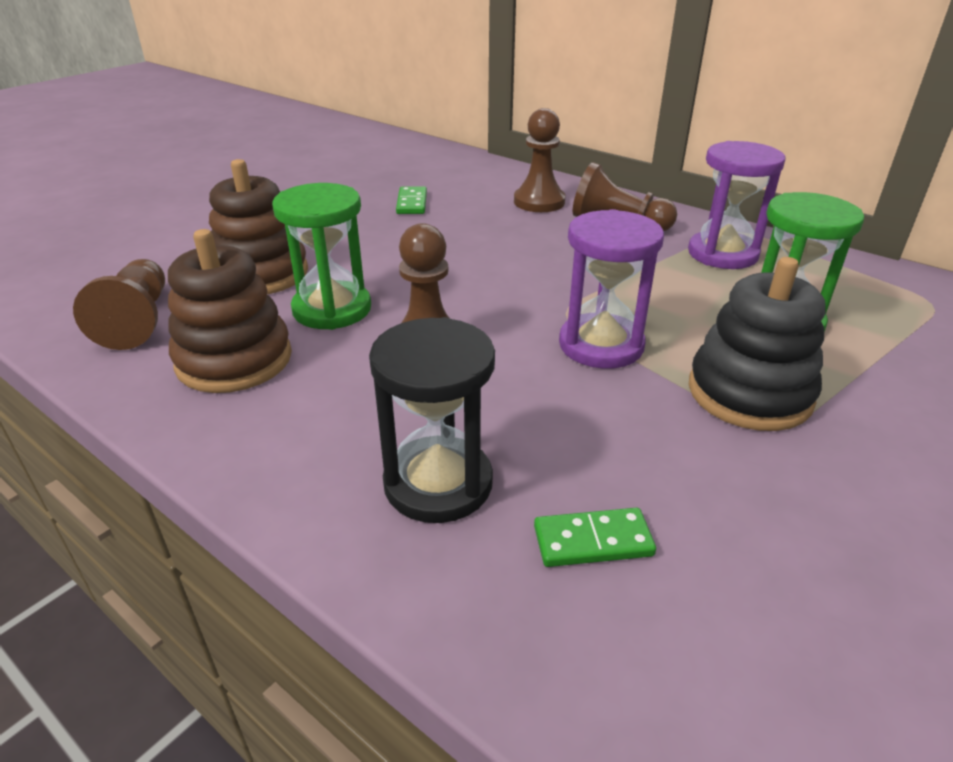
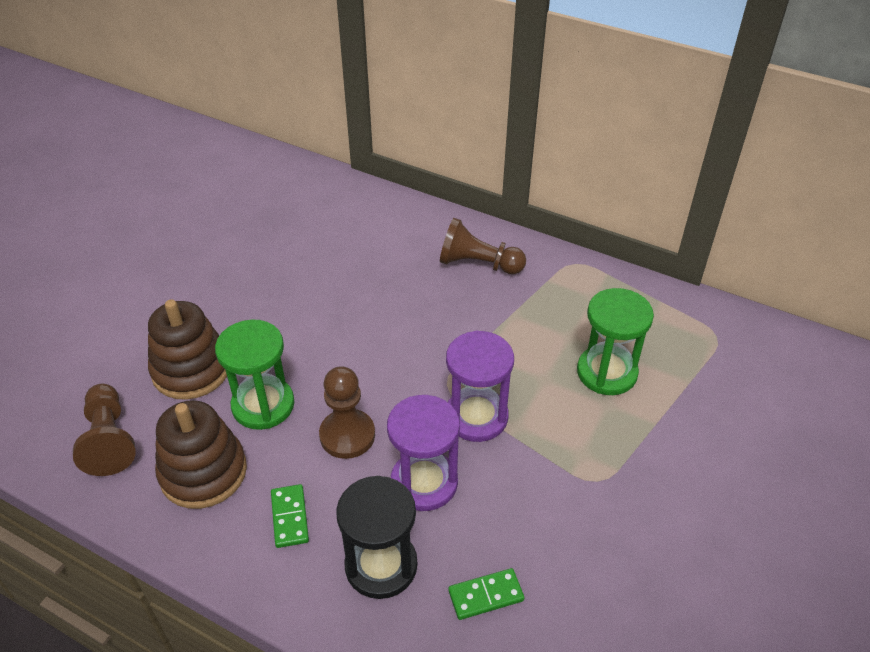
camera: 10 degrees left, 10 degrees up
green domino [396,186,427,214] -> green domino moved to [271,484,309,548]
brown pawn [514,108,565,212] -> none
purple hourglass [688,141,786,269] -> purple hourglass moved to [387,395,460,511]
black stacking toy [689,257,826,431] -> none

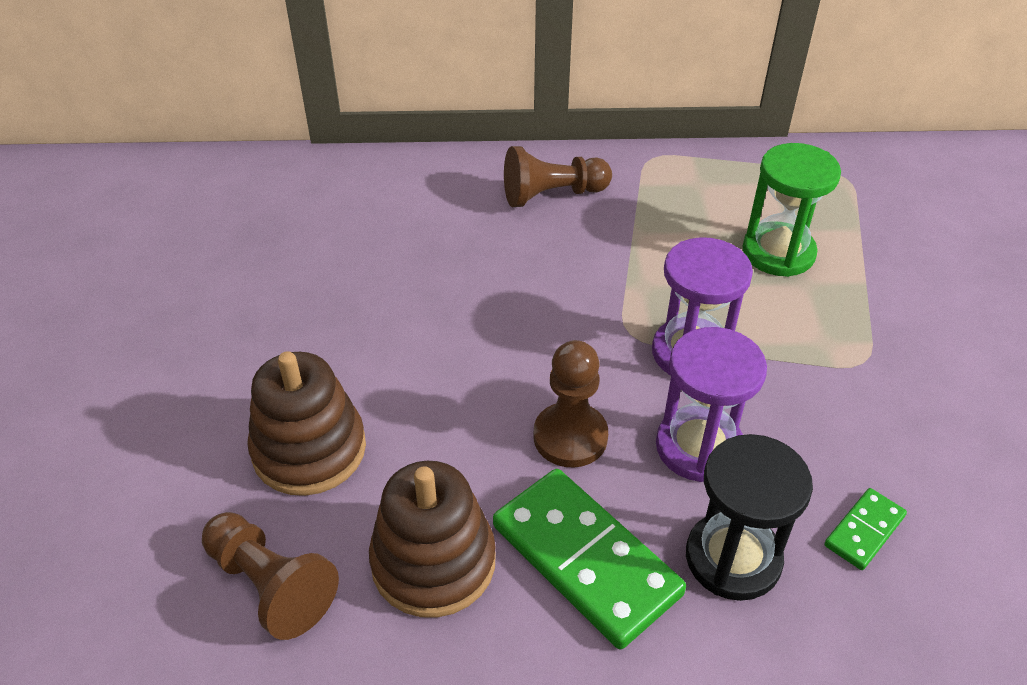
camera: 30 degrees left, 0 degrees up
green hourglass [215,320,294,430] -> none
green domino [271,484,309,548] -> green domino [493,469,686,649], size x2.08

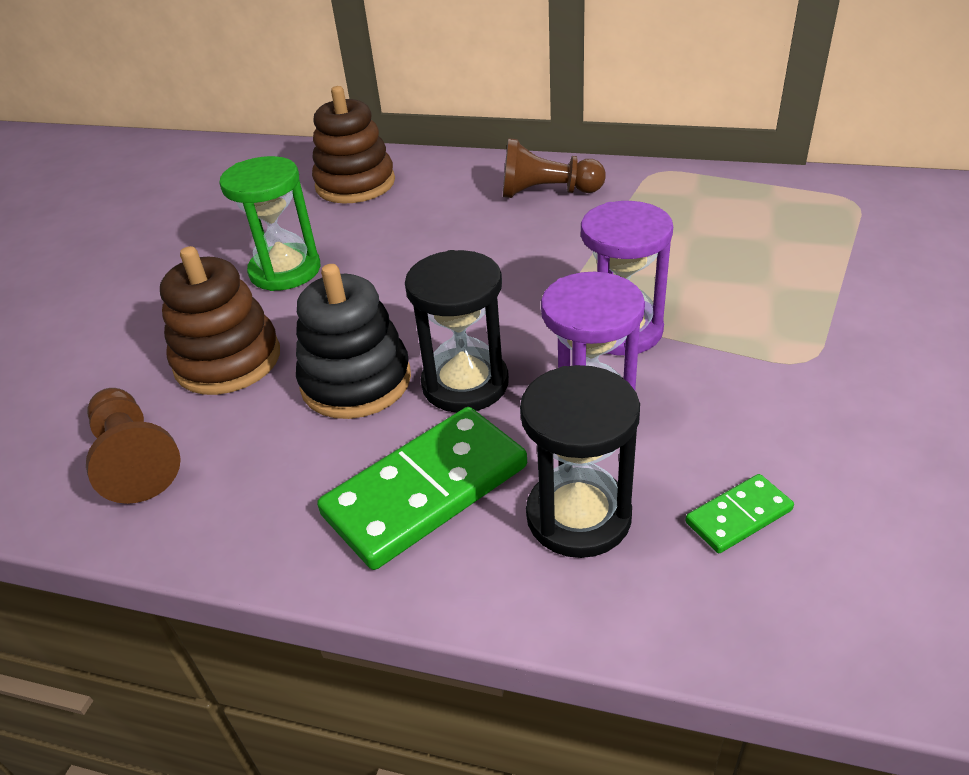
camera: 20 degrees right, 5 degrees down
brown stacking toy [369,461,496,618] -> brown stacking toy moved to [312,86,395,204]
green domino [493,469,686,649] -> green domino turned 75 degrees clockwise [317,407,527,570]
brown pawn [533,340,608,467] -> black hourglass [405,250,509,413]
green hourglass [742,143,841,277] -> green hourglass moved to [219,156,320,291]
none -> black stacking toy [296,264,411,419]

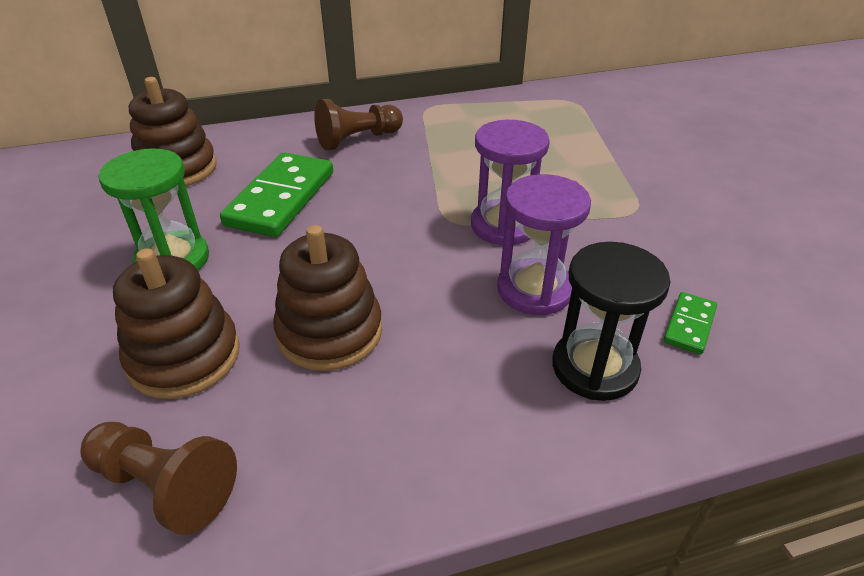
camera: 35 degrees left, 0 degrees up
black stacking toy [296,264,411,419] -> brown stacking toy [273,225,382,371]
green domino [317,407,527,570] -> green domino moved to [220,152,333,237]
black hourglass [405,250,509,413] -> none

